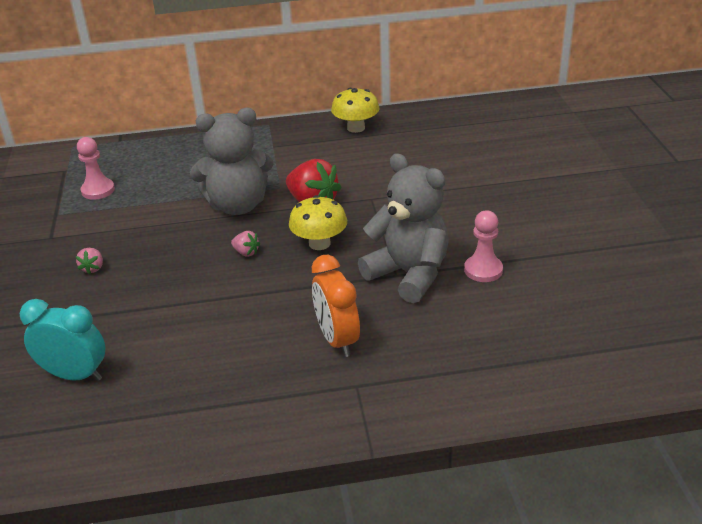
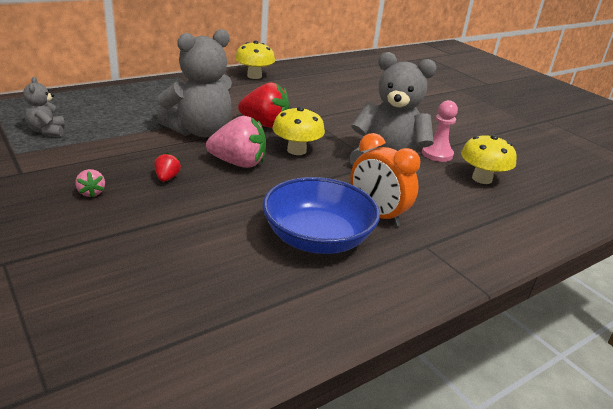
camera: 30 degrees left, 5 degrees down
turquoise clock [19,299,106,381] -> none
pink pawn [77,137,115,200] -> grey teddy bear [23,77,65,136]
pink strawberry [231,231,260,257] -> pink strawberry [206,116,266,168], size x2.10
none -> red strawberry [154,152,181,182]
none -> blue bowl [262,177,380,254]
none -> yellow mushroom [461,134,517,184]

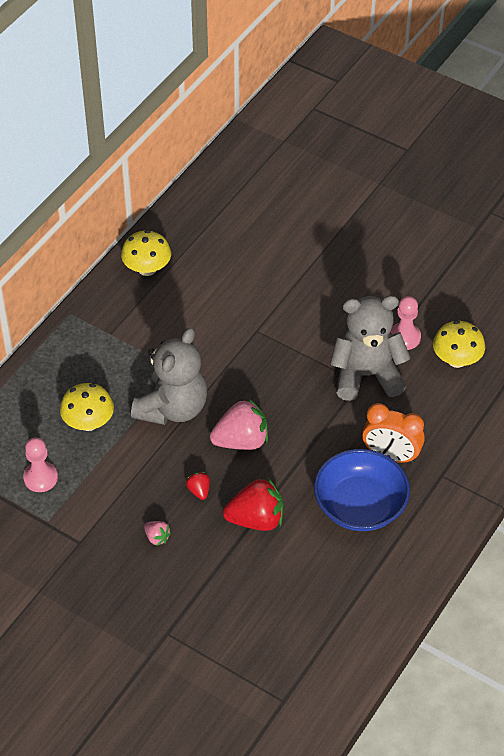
camera: 20 degrees left, 20 degrees up
grey teddy bear [23,77,65,136] -> pink pawn [23,437,58,492]
red strawberry [238,82,290,128] -> red strawberry moved to [223,478,283,531]
yellow mushroom [272,107,325,155] -> yellow mushroom moved to [60,383,114,431]

